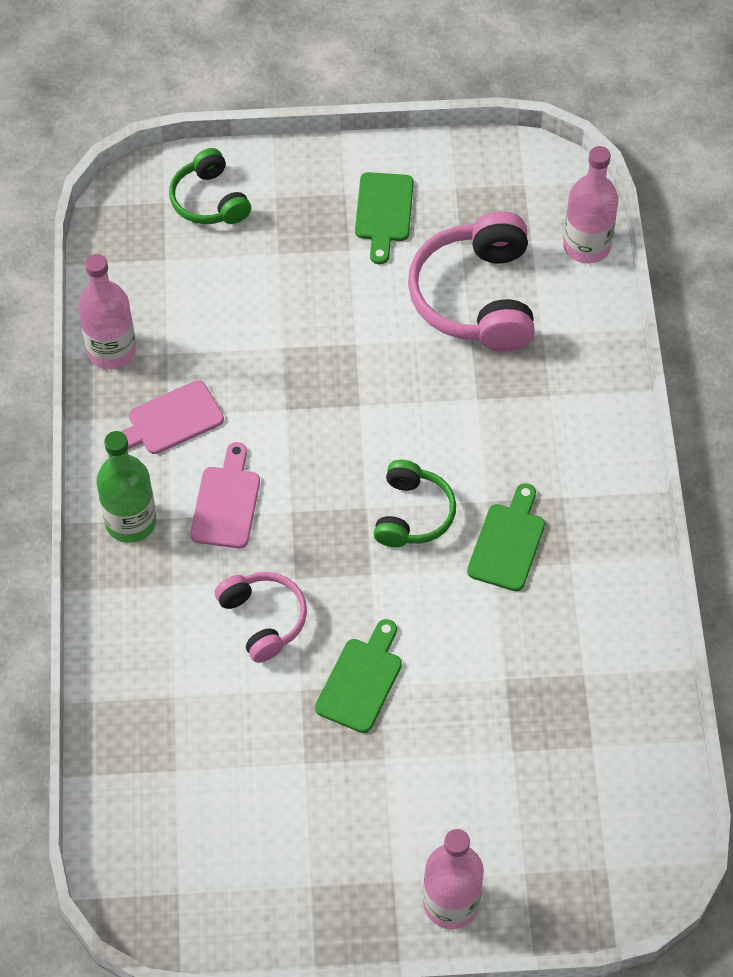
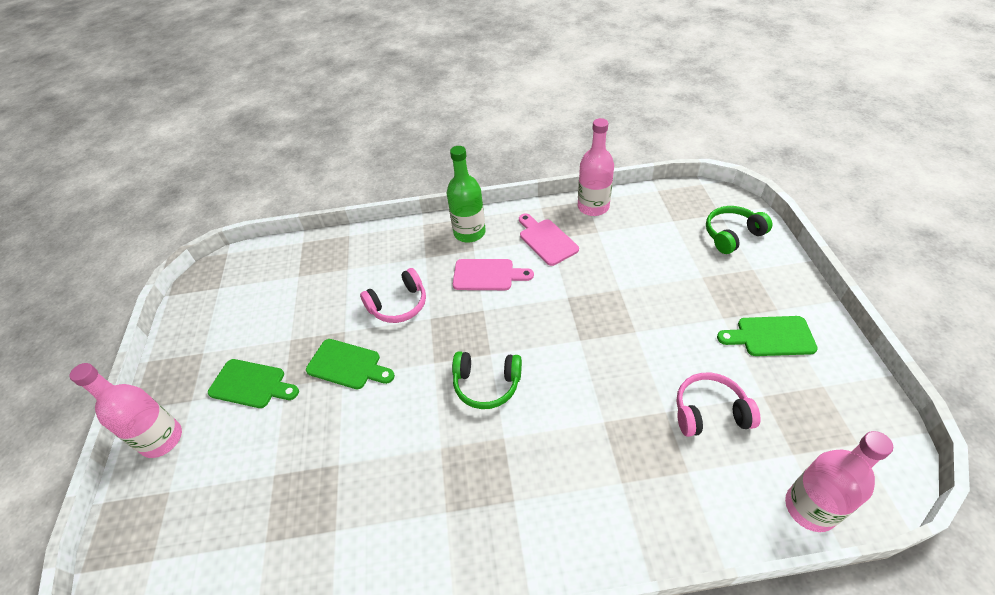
camera: 90 degrees right, 10 degrees down
pink headphones [408,211,535,352] -> pink headphones [676,373,760,437], size x0.59
green cutting board [467,483,545,591] -> green cutting board moved to [208,359,299,408]

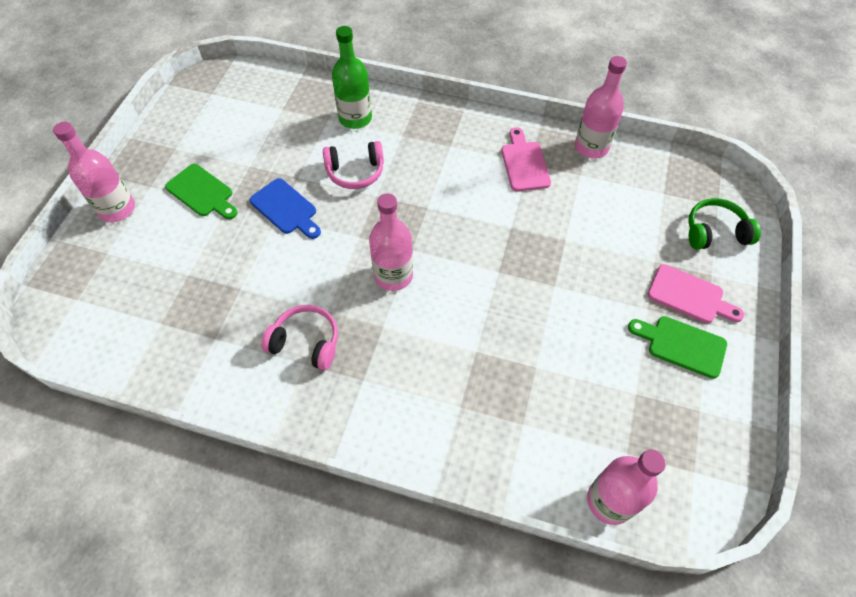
camera: 20 degrees right, 10 degrees up
green cutting board [306,339,395,389] -> blue cutting board [250,178,321,239]
green bottle [447,146,486,243] -> green bottle moved to [332,26,372,129]
green headphones [452,351,522,409] -> pink bottle [369,193,413,291]
pink cutting board [453,259,534,290] -> pink cutting board moved to [647,264,744,323]
pink headphones [676,373,760,437] -> pink headphones moved to [261,305,338,370]

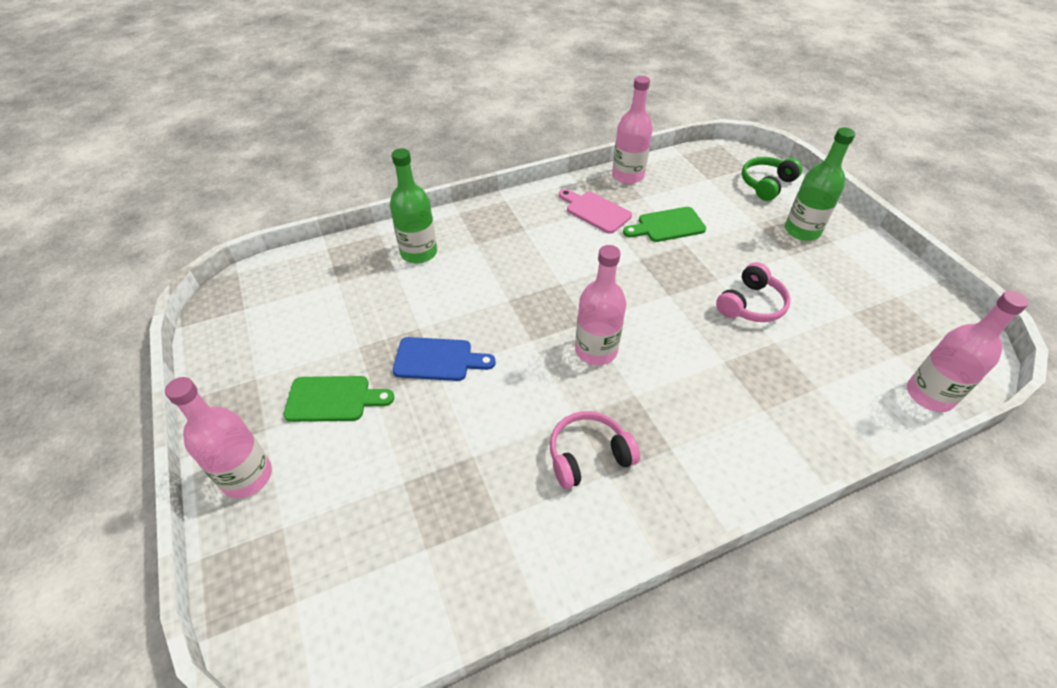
camera: 40 degrees left, 10 degrees down
pink headphones [323,141,384,189] -> pink headphones moved to [716,262,791,322]
green cutting board [628,316,727,379] -> green cutting board moved to [623,207,706,242]
pink cutting board [647,264,744,323] -> green bottle [785,127,856,241]

